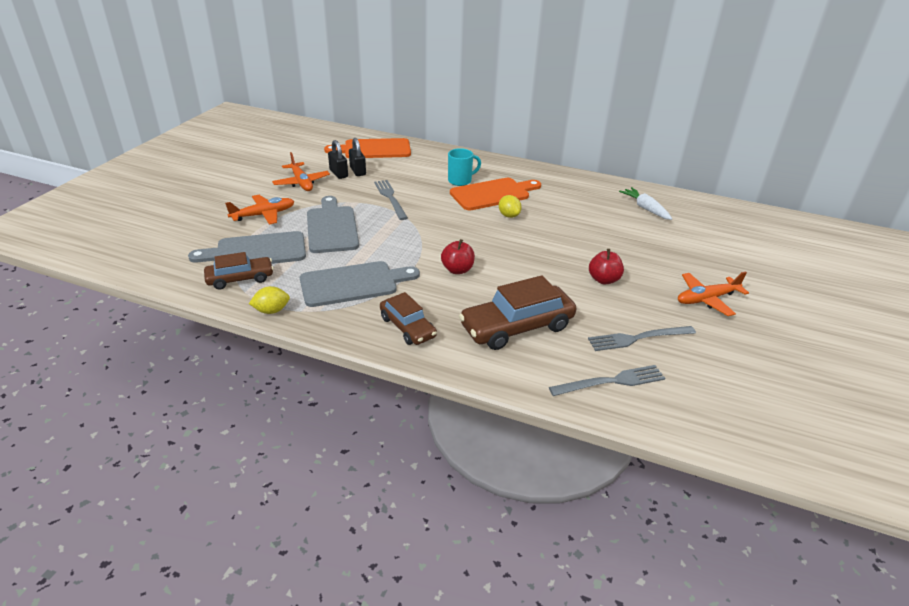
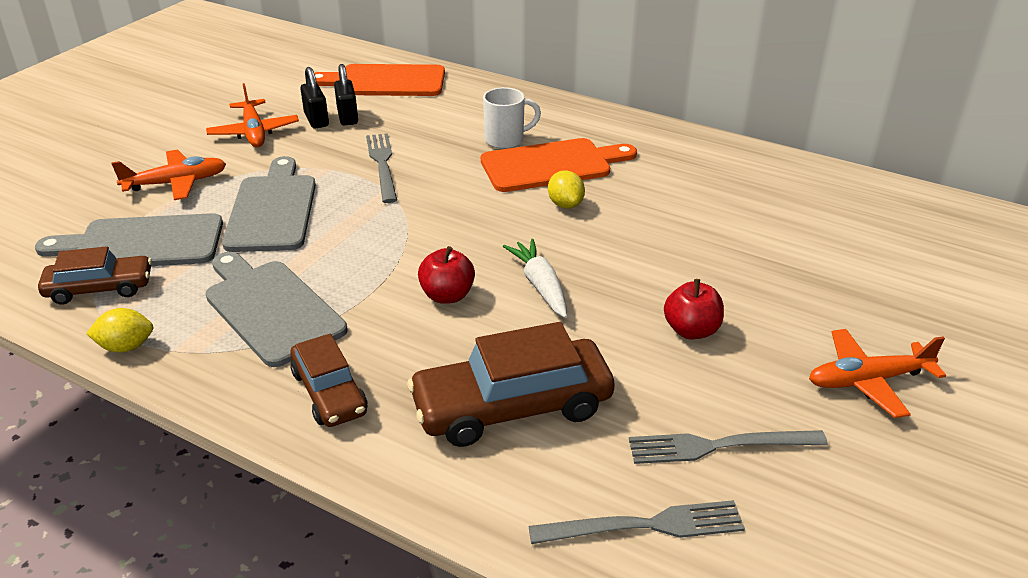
camera: 10 degrees right, 0 degrees up
grey cutting board [300,261,420,307] -> grey cutting board turned 120 degrees counterclockwise [206,252,347,367]
turquoise mug [448,148,481,186] -> white mug [483,87,541,149]
white carrot [619,187,672,220] -> white carrot moved to [503,239,567,318]

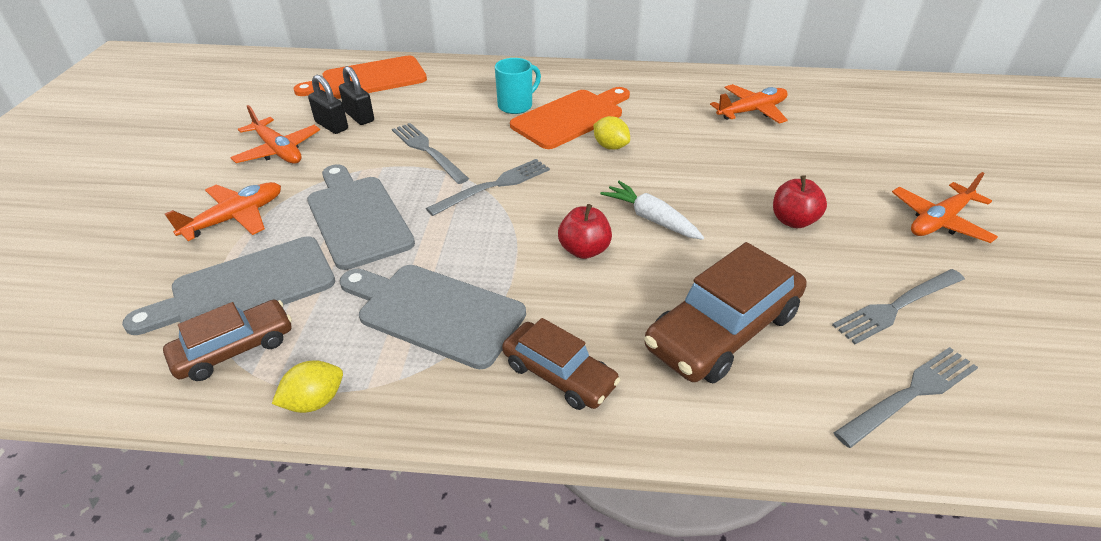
camera: 25 degrees left, 5 degrees up
white mug [483,87,541,149] -> turquoise mug [495,58,541,114]
none -> grey fork [426,159,550,216]
none -> orange plane [710,84,788,124]

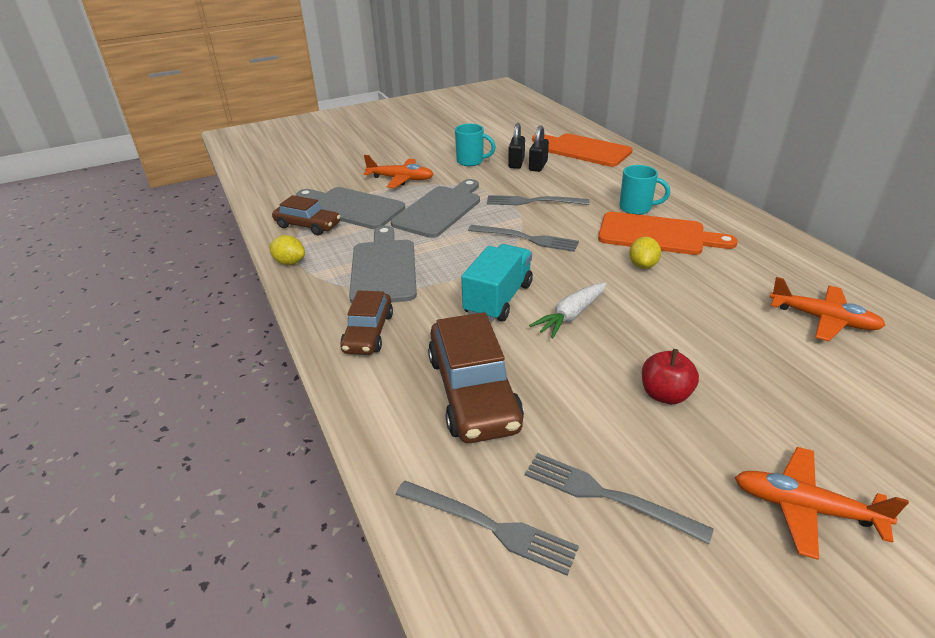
camera: 60 degrees right, 5 degrees down
orange plane [230,105,320,164] -> turquoise mug [455,124,496,166]
grey fork [392,123,469,184] -> grey fork turned 105 degrees counterclockwise [487,195,589,206]
red apple [558,204,612,259] -> turquoise truck [461,244,533,321]
white carrot [600,181,704,240] -> white carrot turned 150 degrees counterclockwise [529,283,607,338]
brown car [644,242,807,383] -> brown car turned 120 degrees counterclockwise [428,312,524,443]

